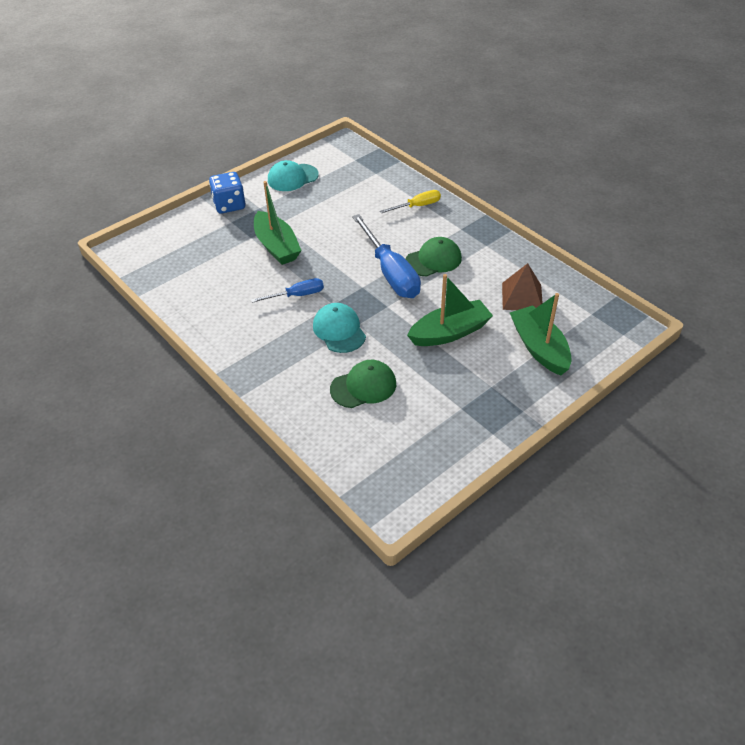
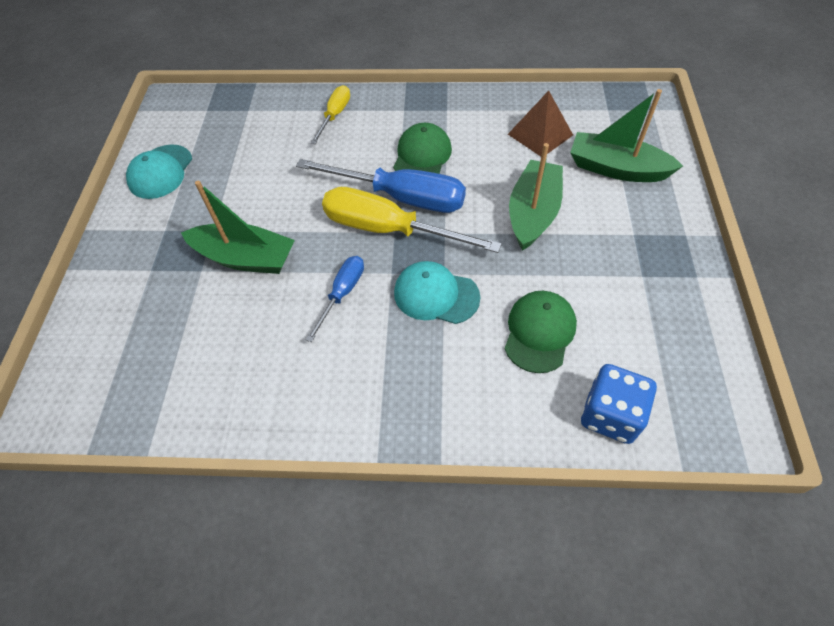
camera: 45 degrees left, 10 degrees up
blue dice [209,172,245,214] -> blue dice moved to [581,364,657,444]
none -> yellow screwdriver [322,187,502,253]

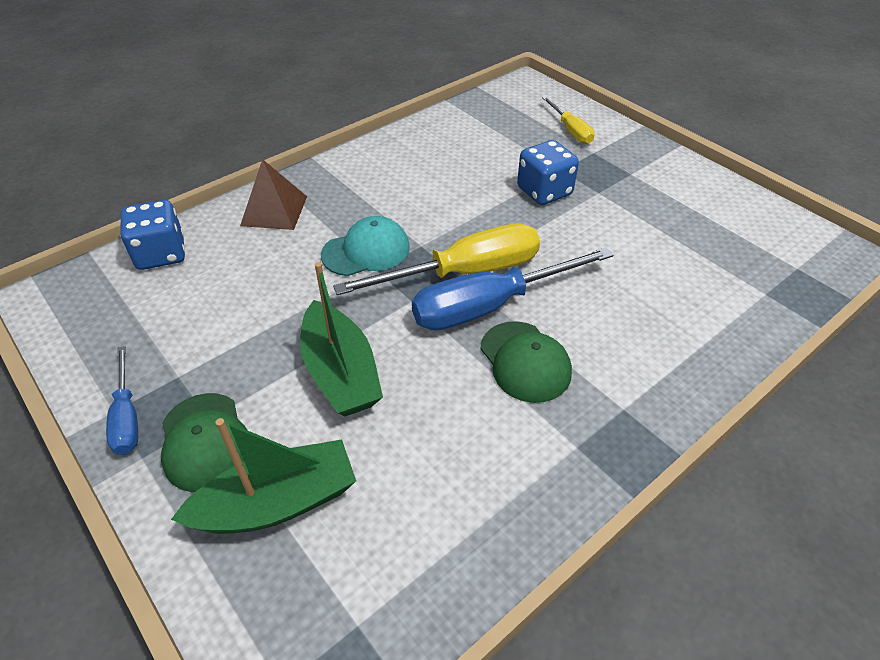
camera: 135 degrees right, 10 degrees down
turquoise cap [126,144,192,199] -> none
green boat [181,181,295,274] -> blue dice [517,140,579,205]
blue screwdriver [306,256,364,342] -> blue screwdriver moved to [106,346,138,455]
yellow screwdriver [311,85,350,144] -> yellow screwdriver moved to [542,96,595,144]
green cap [505,291,577,373] -> green cap moved to [161,393,247,492]
brown pyramid [508,91,573,157] -> brown pyramid moved to [240,159,307,230]

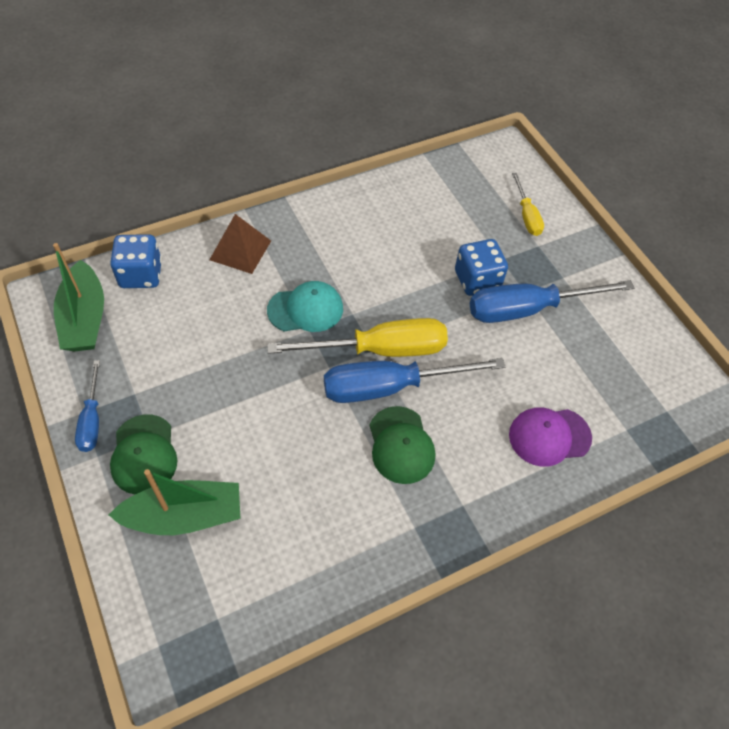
camera: 10 degrees right, 10 degrees up
green boat [300,262,383,416] -> green boat moved to [53,243,104,352]
none -> blue screwdriver [470,280,634,323]
none -> purple cap [509,407,592,467]

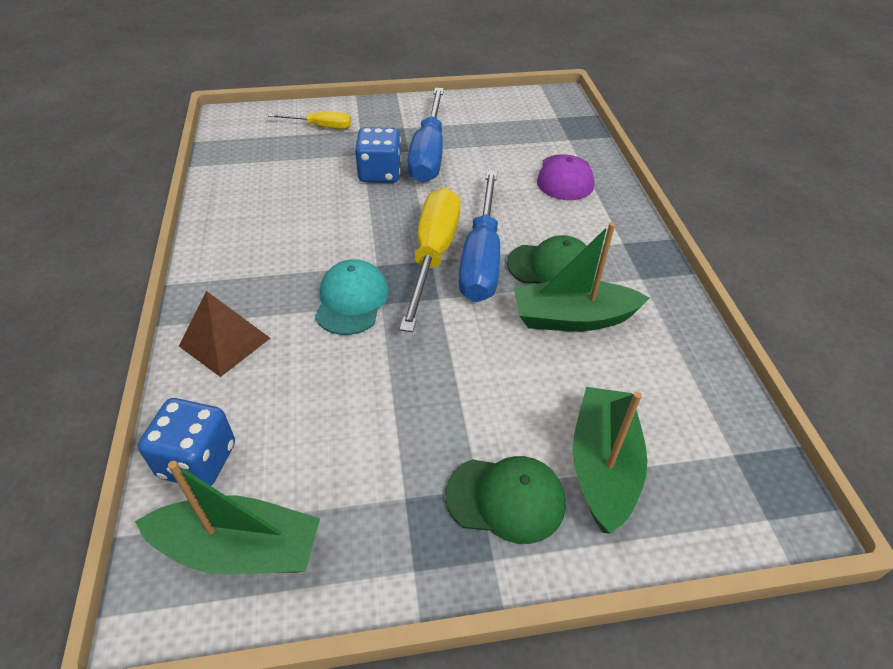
camera: 70 degrees left, 10 degrees down
blue screwdriver [75,360,100,452] -> none
none -> green boat [514,222,650,331]

